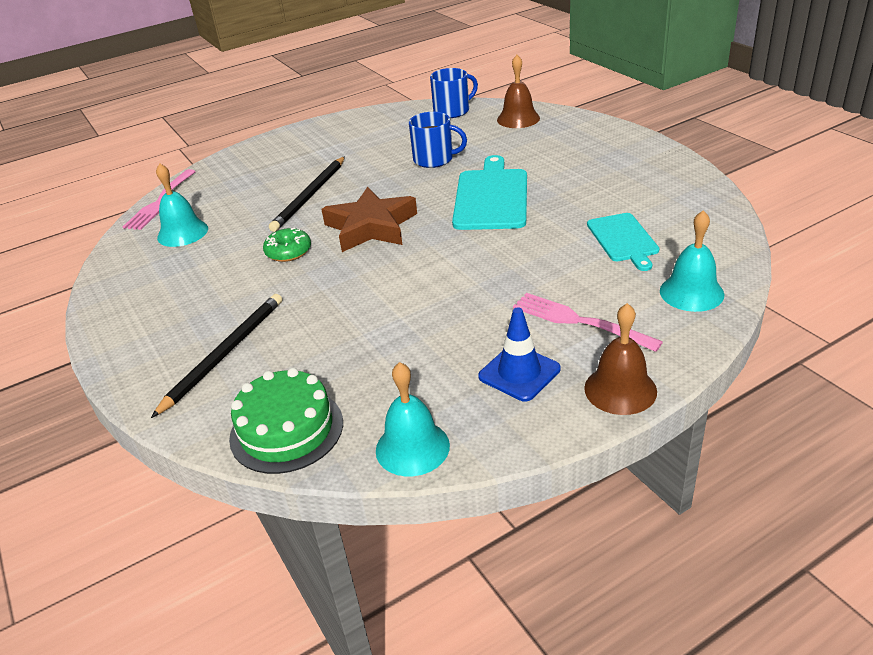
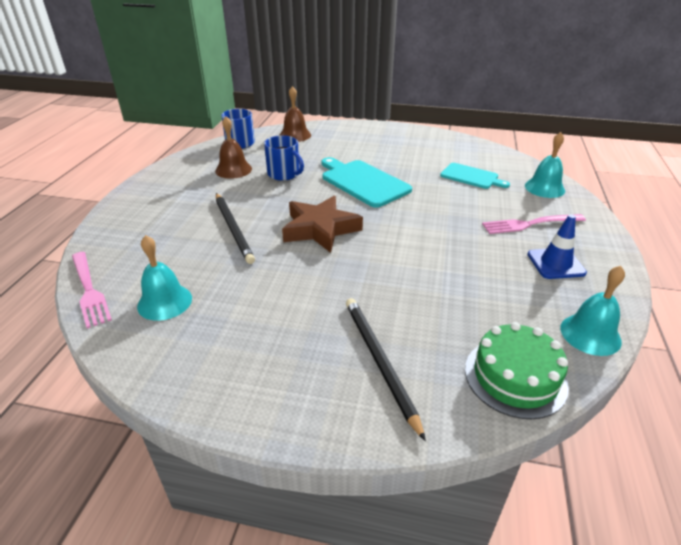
camera: 50 degrees left, 0 degrees up
green donut [263,227,311,262] -> none
blue mug [409,112,467,168] -> blue mug turned 75 degrees clockwise [264,135,304,181]
brown bell [584,303,657,415] -> brown bell moved to [215,116,252,179]

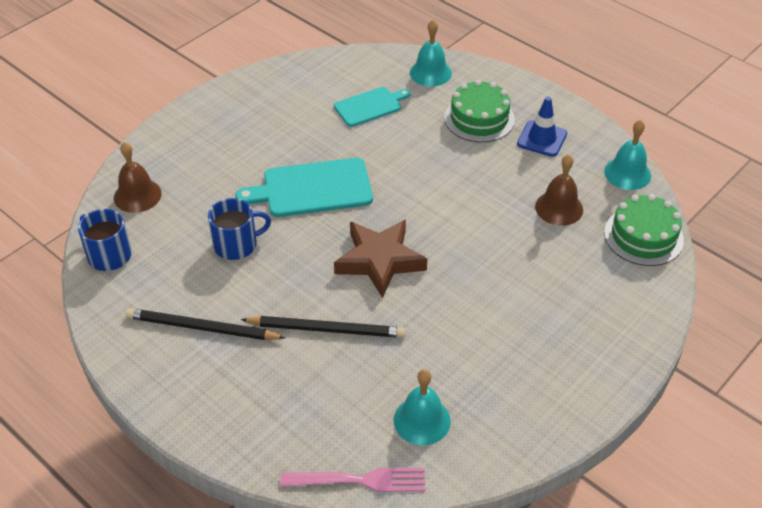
camera: 60 degrees left, 10 degrees up
brown bell [215,116,252,179] -> brown bell moved to [535,154,583,226]
black pencil [346,298,426,441] -> black pencil moved to [125,308,285,340]
pink fork [482,214,586,234] -> green cake [444,80,515,142]

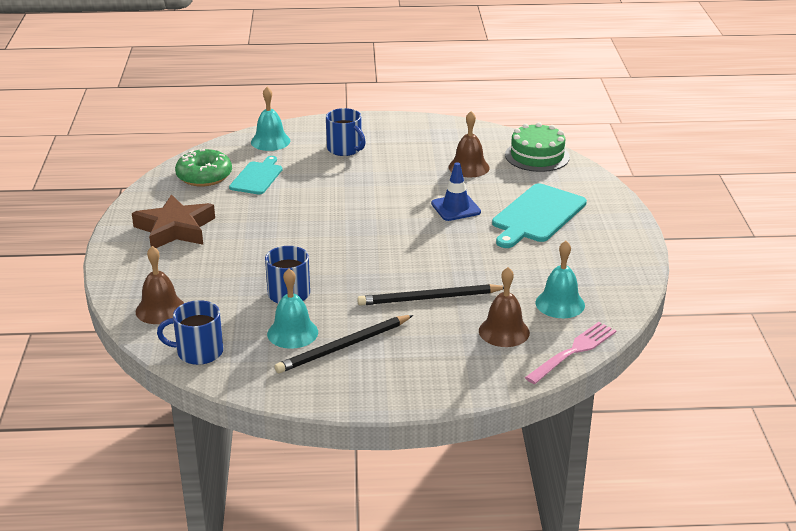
camera: 45 degrees left, 15 degrees down
turquoise cutting board [235,158,373,217] -> turquoise cutting board moved to [492,183,587,248]
black pencil [241,316,406,338] -> black pencil turned 150 degrees counterclockwise [357,284,504,306]
brown star [334,220,427,298] -> brown star moved to [132,194,215,248]
green cake [444,80,515,142] -> blue mug [326,108,366,156]
blue traffic cone [517,97,567,157] -> blue traffic cone moved to [431,162,481,221]
turquoise bell [604,120,651,190] -> turquoise bell moved to [267,269,318,349]
none -> green donut [175,149,232,187]
none -> brown bell [479,267,530,347]

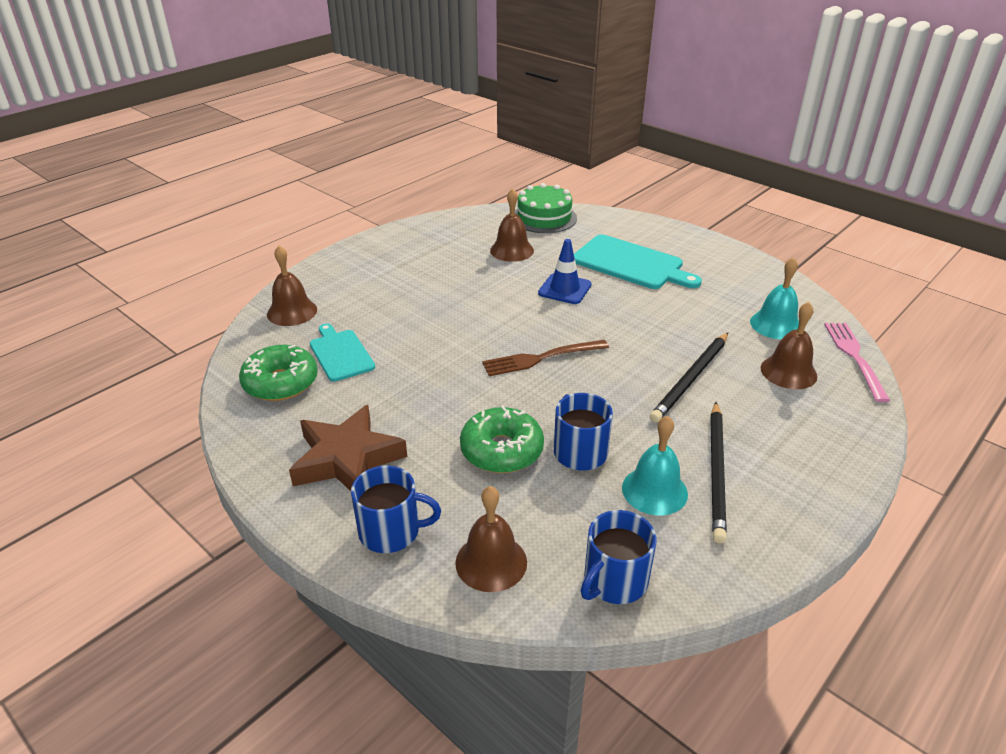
camera: 45 degrees left, 5 degrees up
turquoise bell [251,87,290,151] -> brown bell [267,246,317,326]
blue mug [326,108,366,156] -> blue mug moved to [351,465,441,553]
turquoise cutting board [492,183,587,248] -> turquoise cutting board turned 45 degrees counterclockwise [574,234,702,289]
none -> green donut [460,405,544,473]
none -> brown fork [482,340,609,376]

